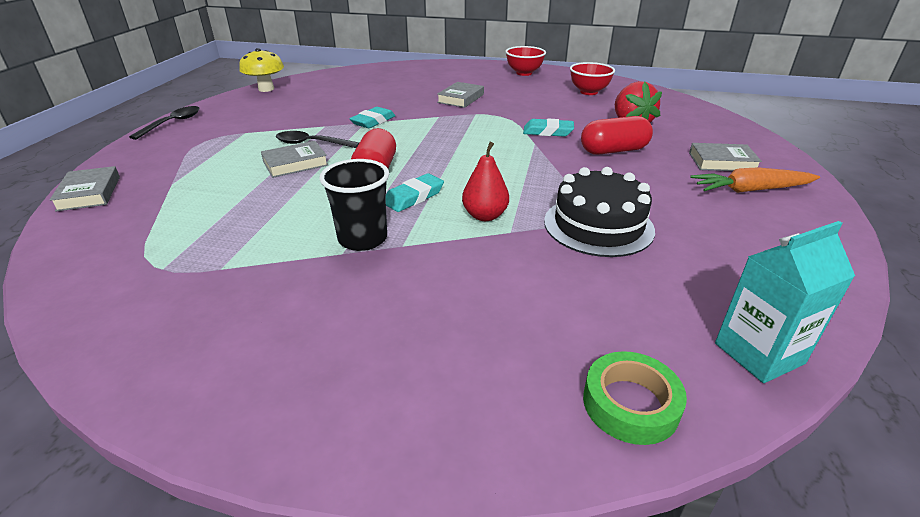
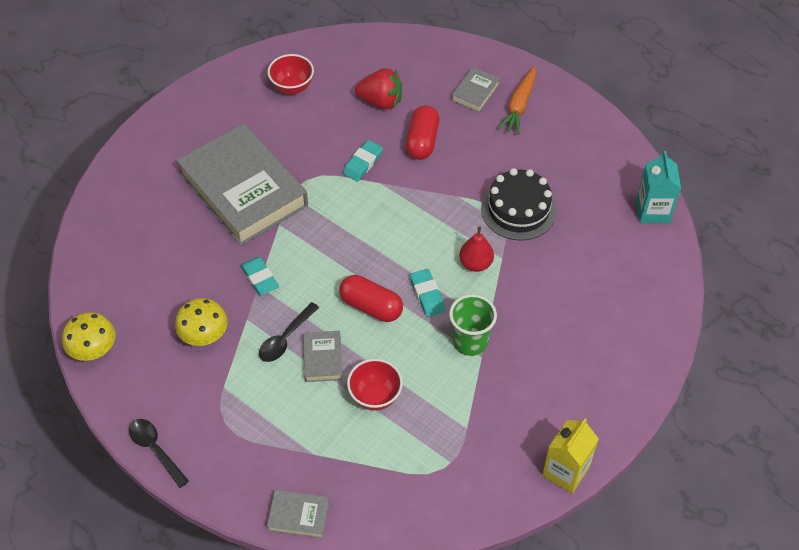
camera: 65 degrees left, 20 degrees up
black cup [319,159,389,251] -> green cup [449,294,497,356]
grey book [437,82,484,108] -> grey book [176,123,308,246], size x2.42
red bowl [505,46,546,76] -> red bowl moved to [347,359,403,411]
green tape [583,351,687,445] -> none
none -> yellow mushroom [175,298,228,346]
none -> yellow carton [542,418,599,494]

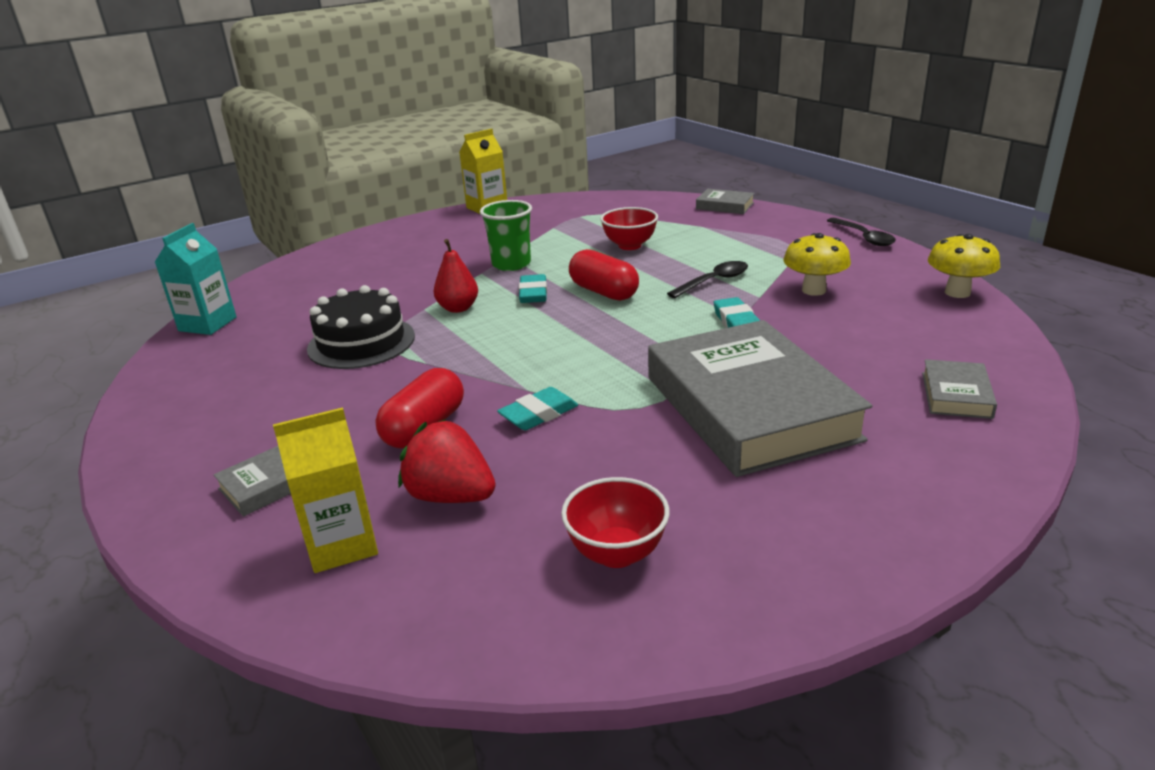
camera: 160 degrees left, 25 degrees down
grey book [303,331,342,382] -> grey book moved to [922,359,997,419]
orange carrot [498,66,536,135] -> none
none -> yellow carton [273,407,378,573]

